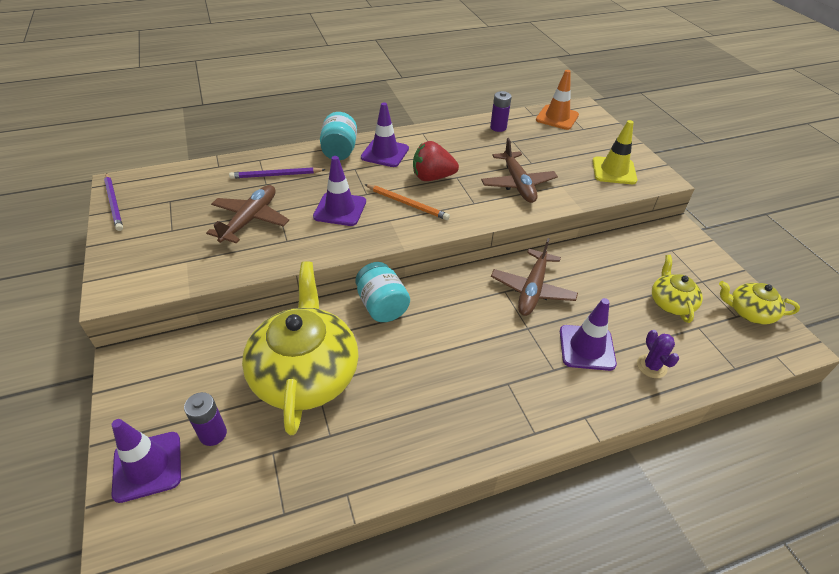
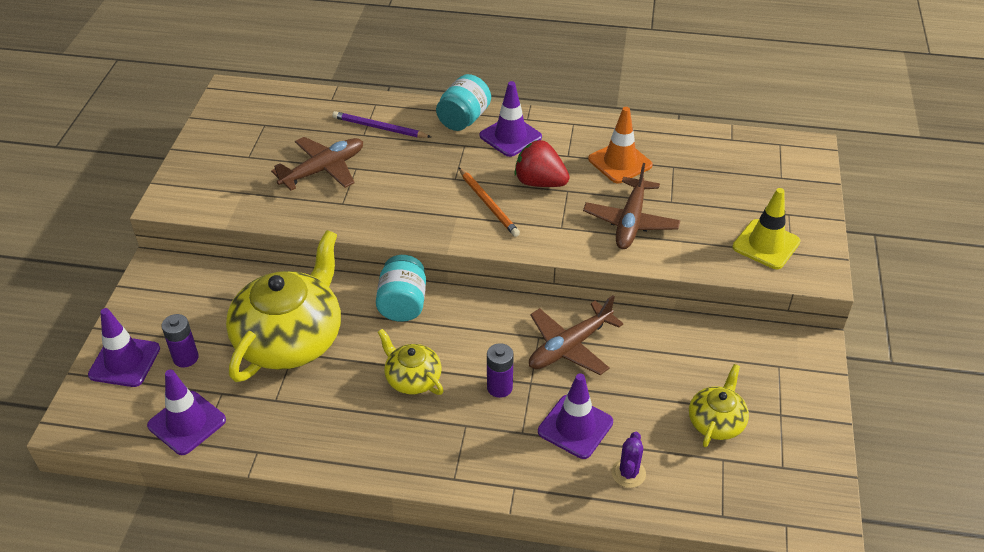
camera: 30 degrees right, 0 degrees up
purple pencil [104,173,123,231] -> none
purple traffic cone [313,156,366,226] -> purple traffic cone moved to [147,369,226,455]
purple battery [490,91,512,132] -> purple battery moved to [487,343,514,398]
orange traffic cone [536,70,579,130] -> orange traffic cone moved to [588,107,653,183]
yellow teapot [719,281,800,325] -> yellow teapot moved to [378,329,444,395]

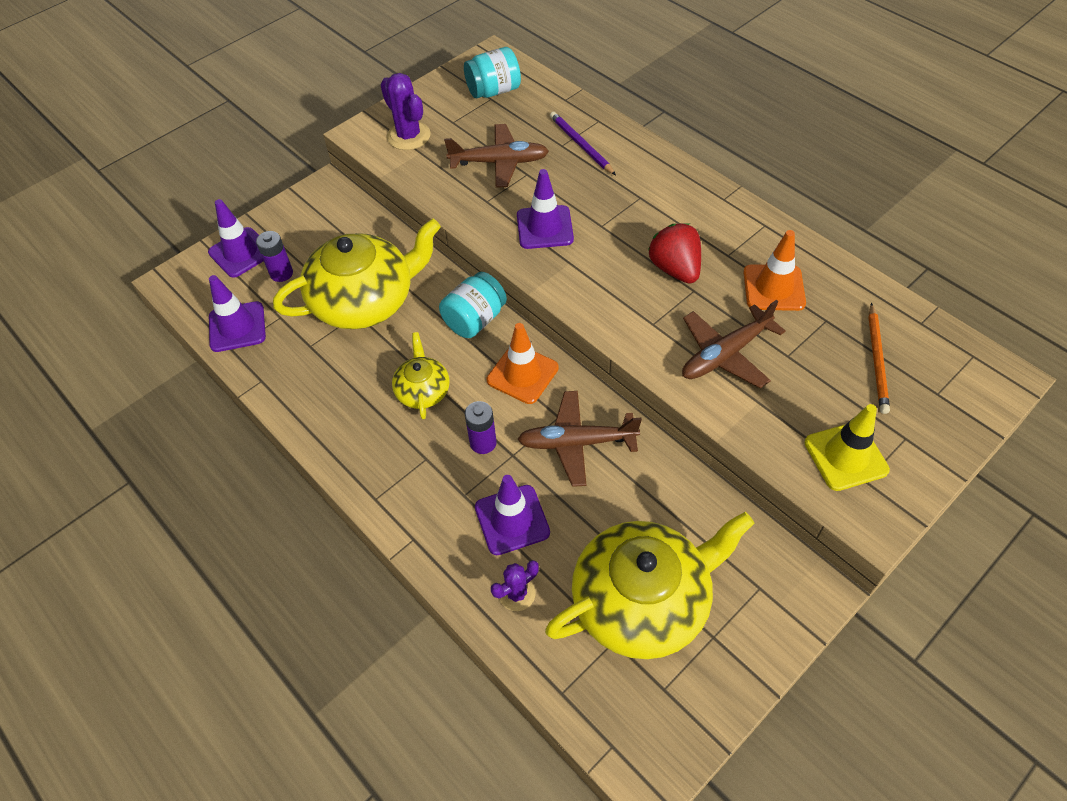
camera: 40 degrees right, 10 degrees up
turquoise jar [436,74,491,131] -> turquoise jar moved to [464,47,521,98]
orange pencil [459,168,520,237] -> orange pencil moved to [868,303,890,414]
purple traffic cone [480,81,542,157] -> purple traffic cone moved to [517,169,574,249]
yellow teapot [689,364,749,447] -> yellow teapot [545,512,754,659], size x2.02
none -> purple cactus [381,73,431,150]
none -> orange traffic cone [487,323,559,404]

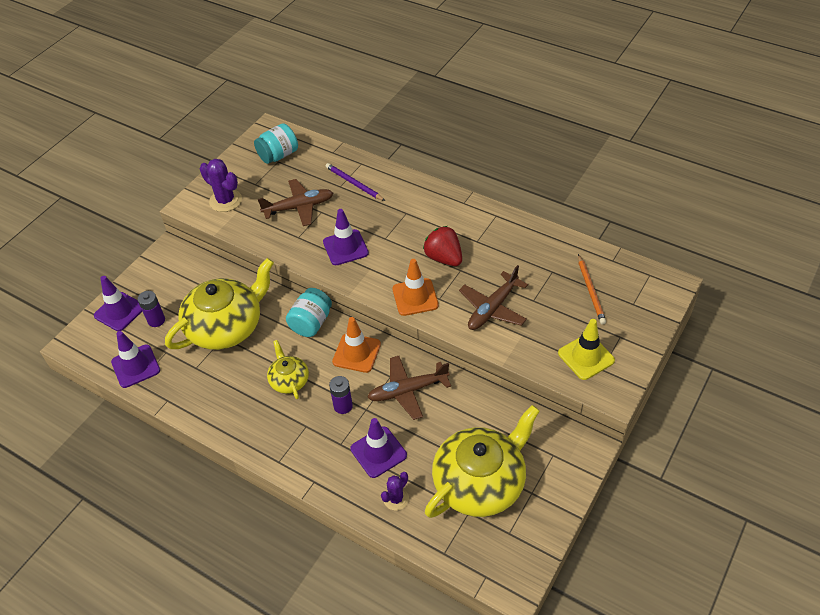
camera: 15 degrees left, 5 degrees down
orange traffic cone [743,230,806,311] -> orange traffic cone moved to [392,259,439,316]

